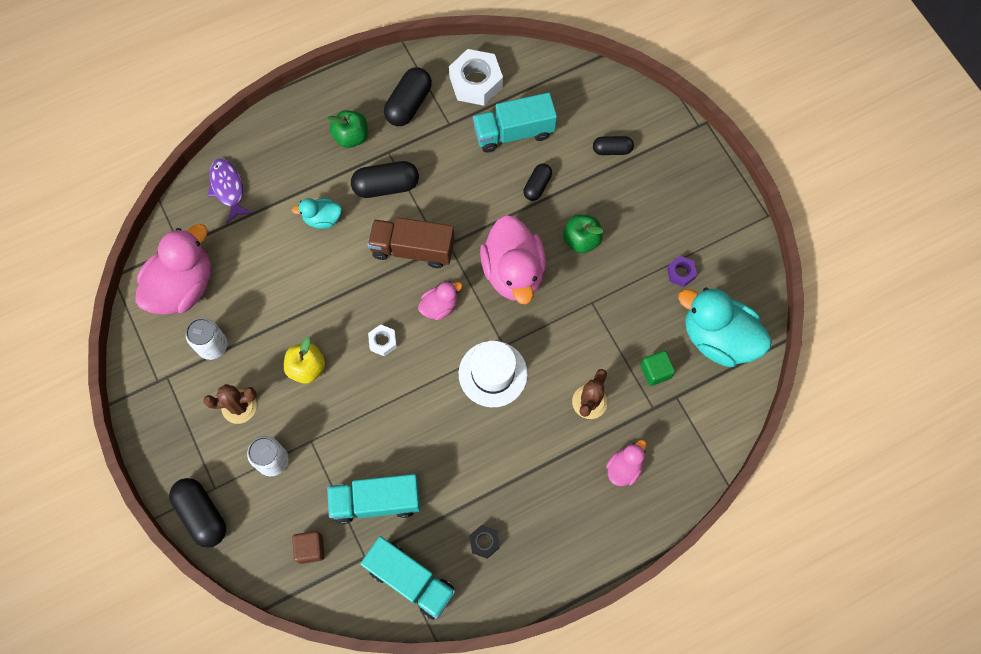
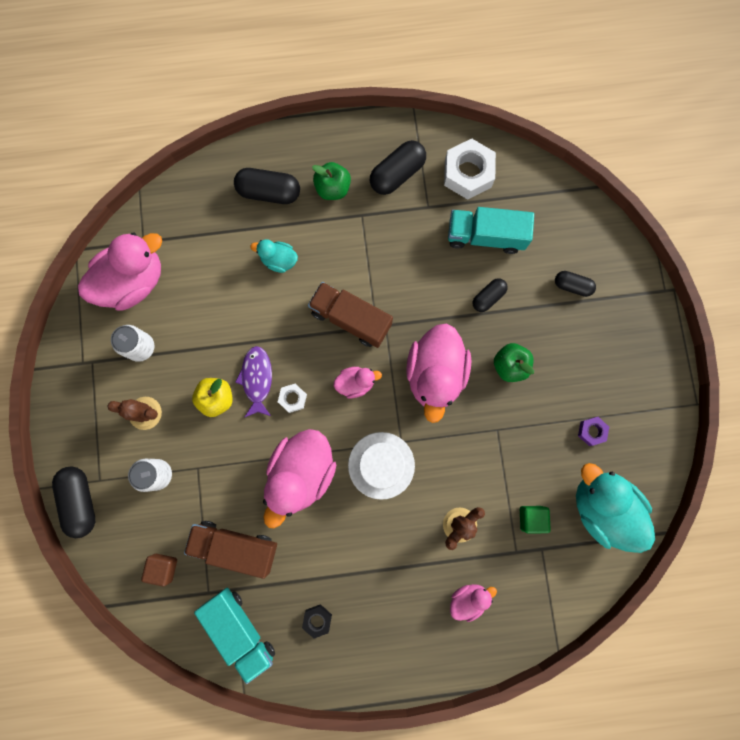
camera: 20 degrees right, 10 degrees up
purple fish [208,158,252,223] -> purple fish moved to [235,346,272,418]
turquoise truck [327,474,421,524] -> brown truck [184,521,277,579]
black capsule [351,161,419,198] -> black capsule moved to [234,168,300,204]
none -> pink duck [263,429,336,528]

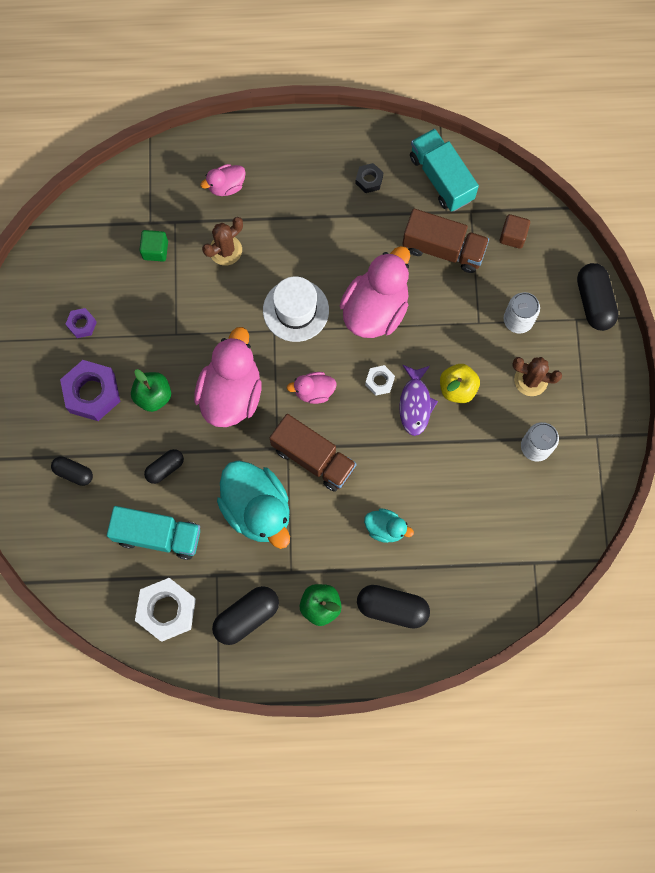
camera: 175 degrees left, 5 degrees down
pink duck [78,232,162,311] -> none
turquoise duck [576,463,655,553] -> turquoise duck moved to [217,460,290,549]
none -> purple nut [60,360,120,421]

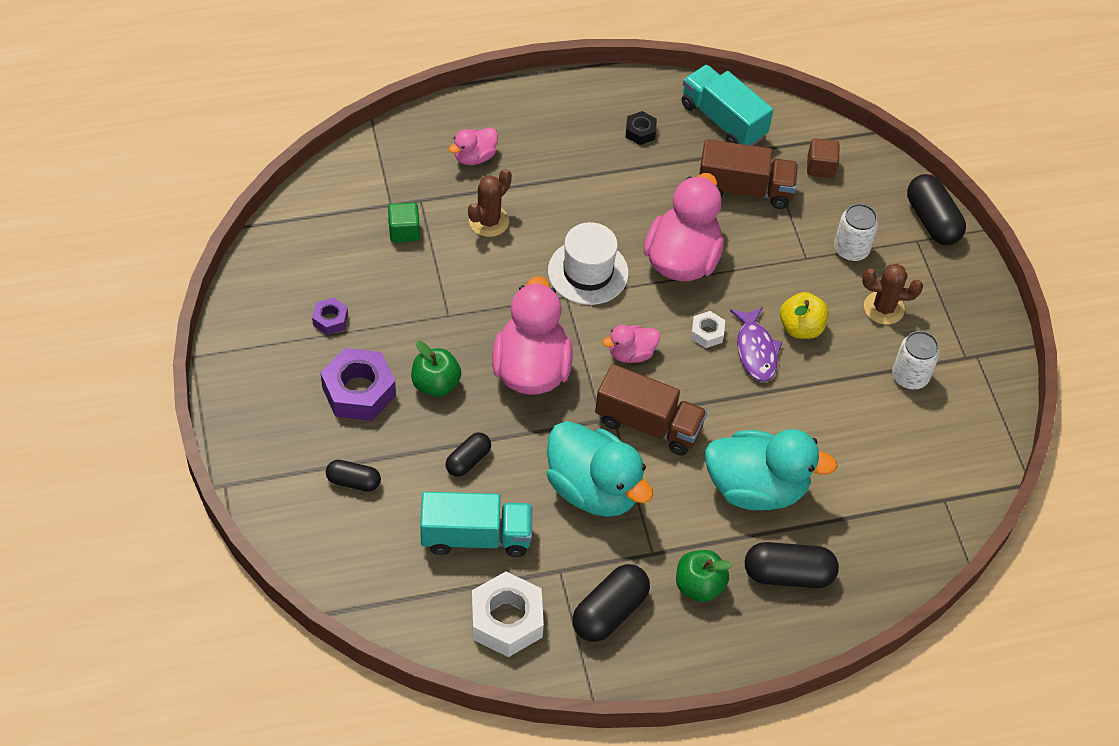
camera: 15 degrees left, 20 degrees down
turquoise duck [364,508,414,543] -> turquoise duck [705,429,838,510], size x2.01

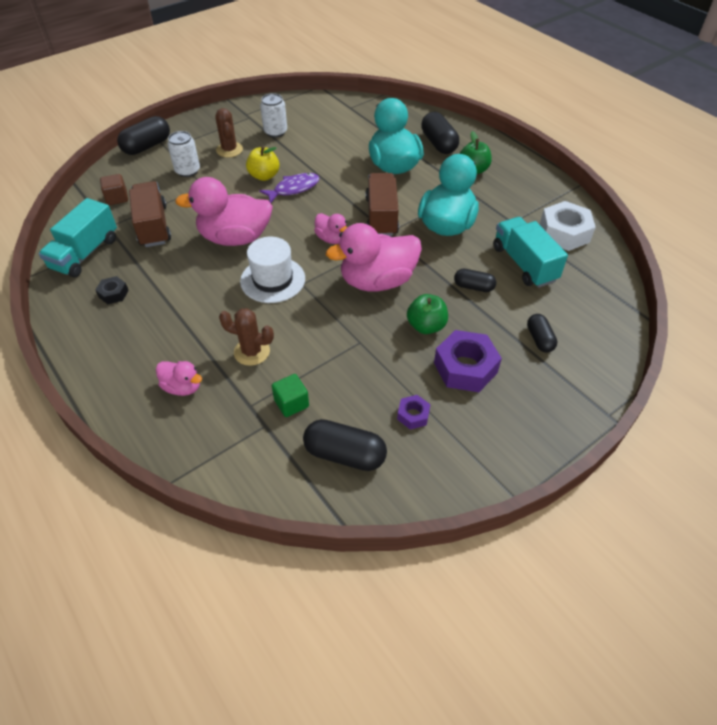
camera: 110 degrees left, 5 degrees down
black capsule [572,564,650,642] -> black capsule moved to [303,419,387,471]
white nut [691,311,725,348] -> none

